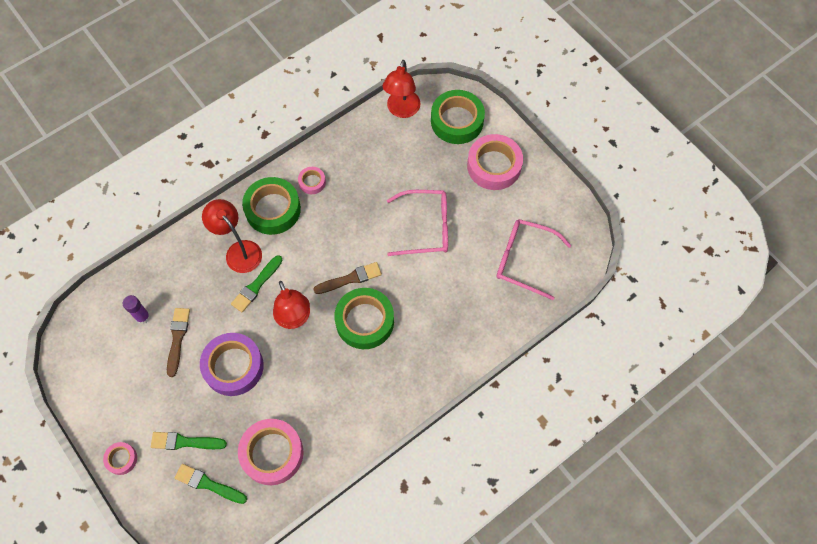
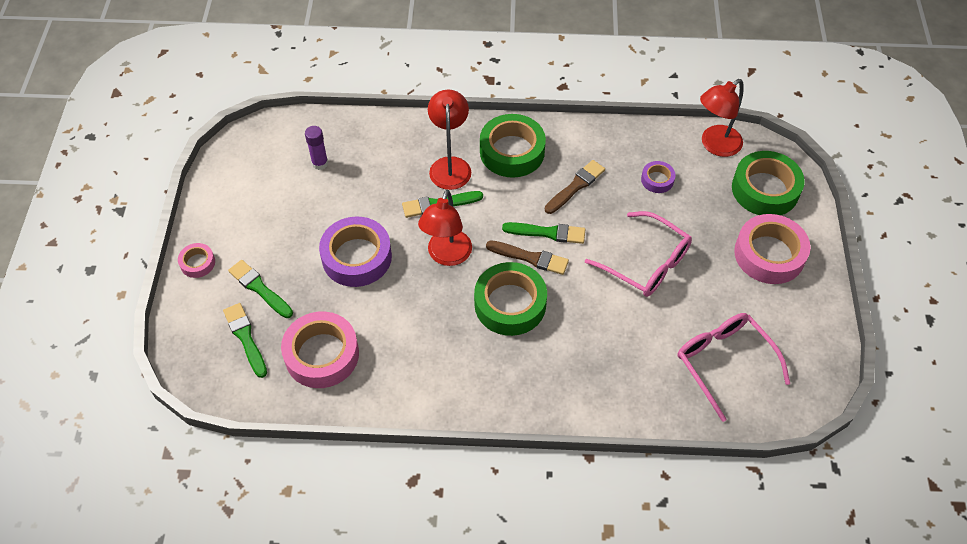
camera: 40 degrees right, 10 degrees down
brown brush [167,308,190,377] -> brown brush moved to [545,160,605,214]
pink tape [298,167,326,194] -> none
none -> green brush [502,222,586,244]
none -> purple tape [641,161,675,193]

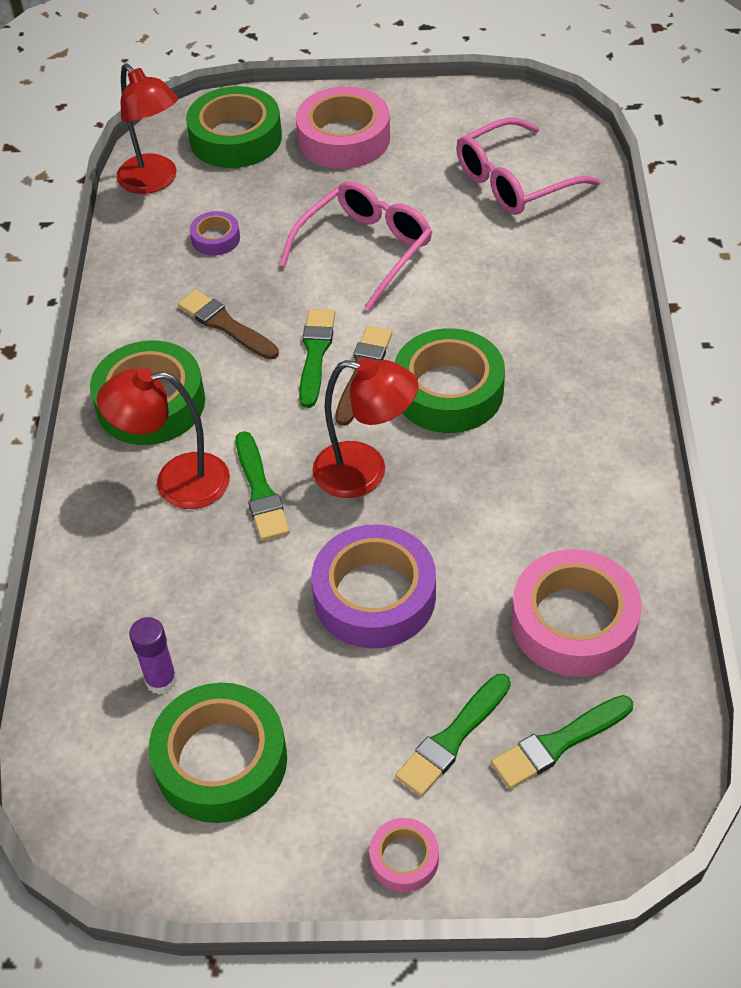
camera: 90 degrees left, 5 degrees down
none -> green tape [149,683,287,823]

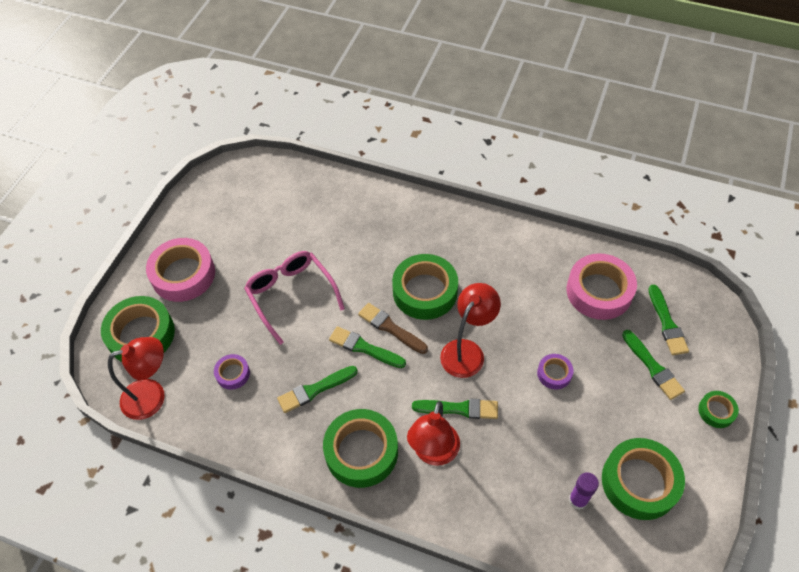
camera: 70 degrees left, 5 degrees up
brown brush [178,290,279,360] -> green brush [277,366,358,413]
purple tape [311,524,436,648] -> purple tape [537,354,573,389], size x0.49
pink tape [369,818,439,892] -> green tape [698,391,739,428]
pink glasses [456,118,601,215] -> none

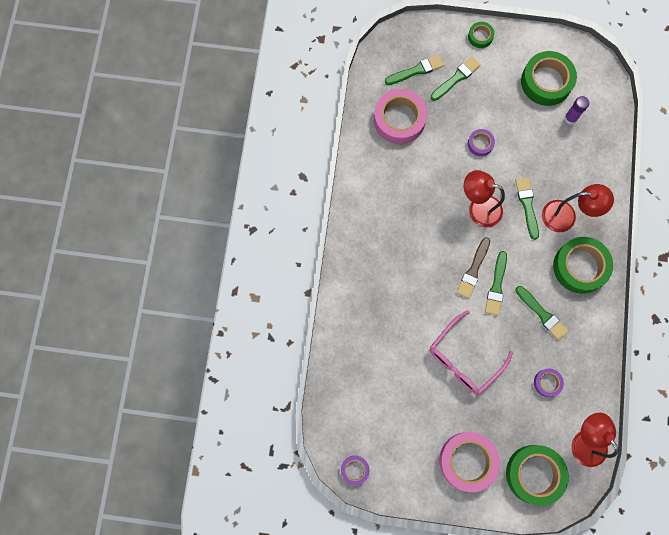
camera: 105 degrees left, 20 degrees up
green tape [392,254,458,320] -> none
none -> purple tape [341,456,369,485]

